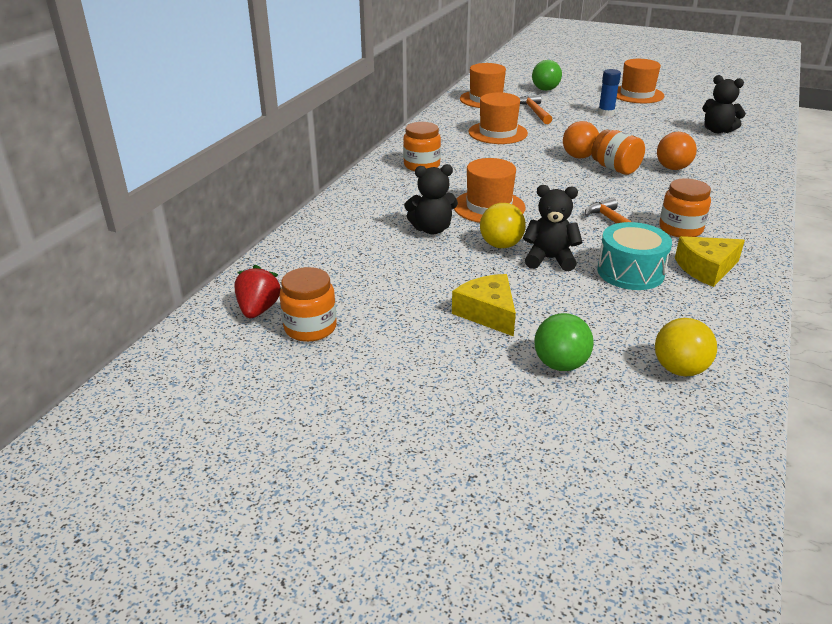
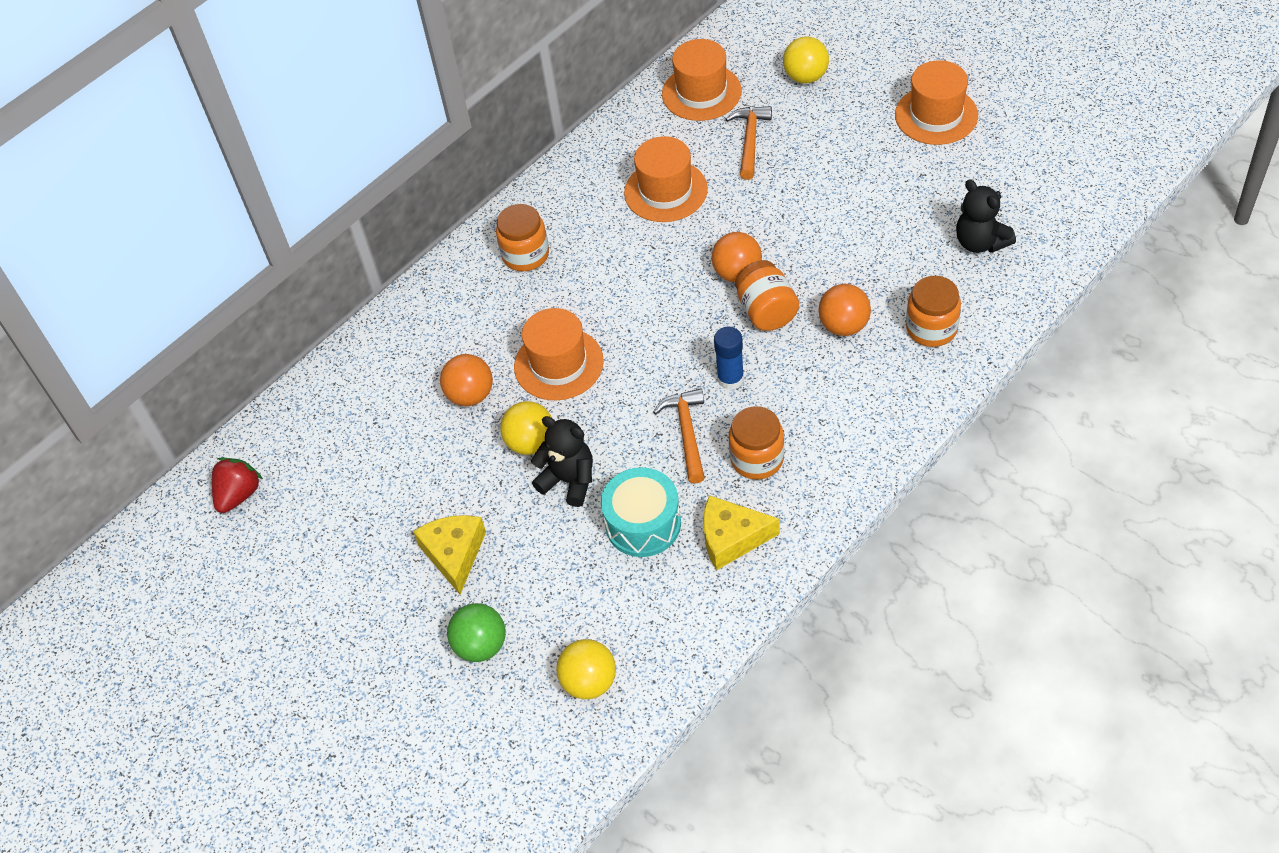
camera: 25 degrees right, 20 degrees up
orange jar [279,267,337,342] -> orange jar moved to [906,276,961,347]
black teddy bear [404,164,458,234] -> orange ball [440,354,493,406]
green ball [532,60,562,91] -> yellow ball [783,36,829,83]
blue glue stick [598,69,621,116] -> blue glue stick moved to [714,327,744,390]

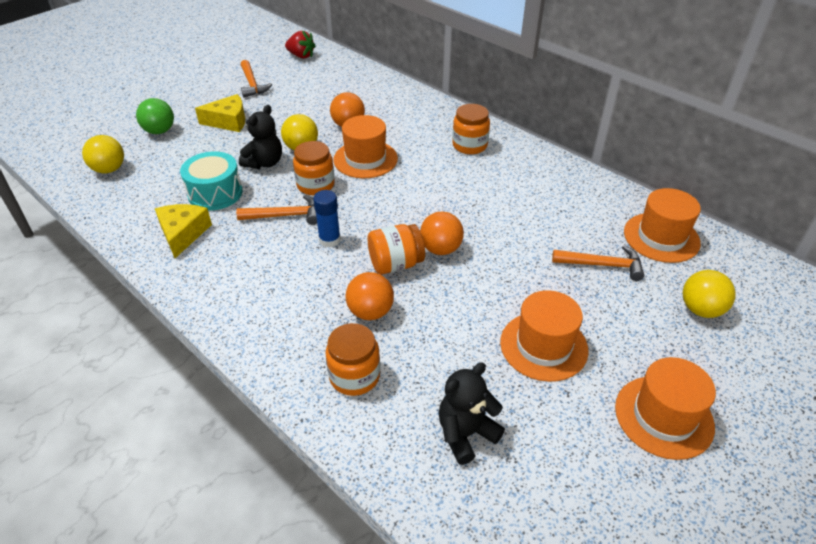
camera: 85 degrees right, 10 degrees down
orange hat [624,136,708,222] -> orange hat moved to [500,290,589,382]
orange jar [729,406,784,480] -> orange jar moved to [293,141,335,196]
none -> orange hammer [241,60,272,97]

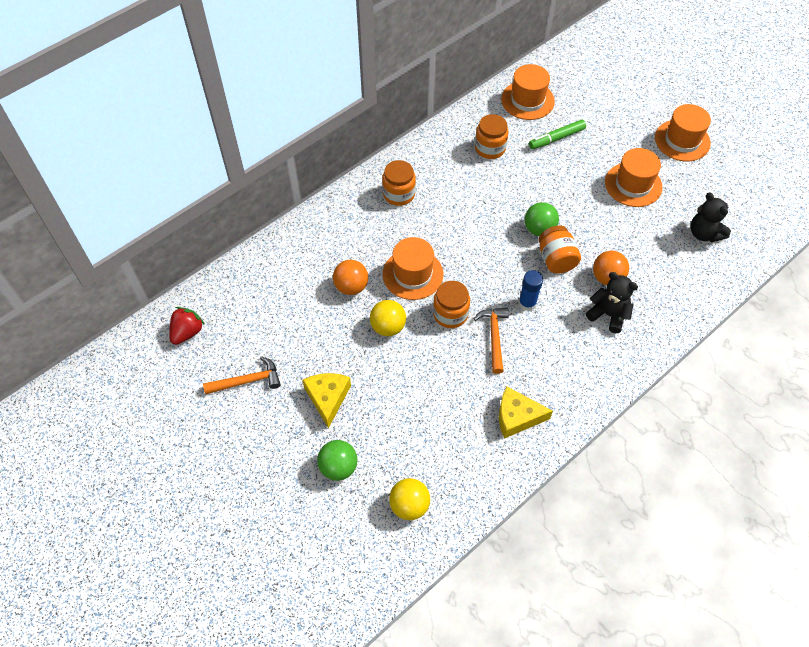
camera: 85 degrees left, 15 degrees up
turquoise drum [180,151,243,211] -> none
black teddy bear [239,105,282,169] -> black teddy bear moved to [586,272,638,333]
orange jar [325,323,380,396] -> orange jar moved to [475,114,508,159]
orange ball [420,211,464,255] -> green ball [525,202,559,236]
orange hammer [552,245,644,281] -> green marker [529,119,586,149]
yellow ball [683,270,736,318] -> none

